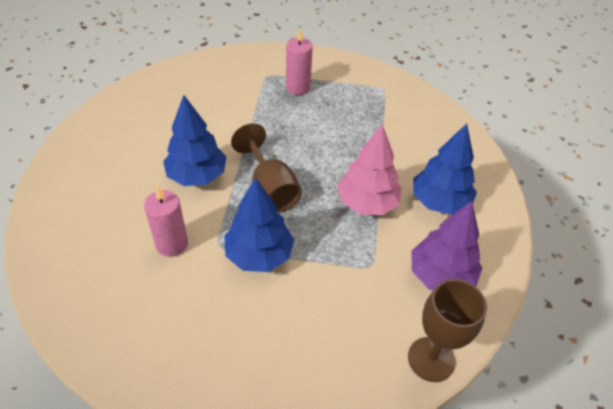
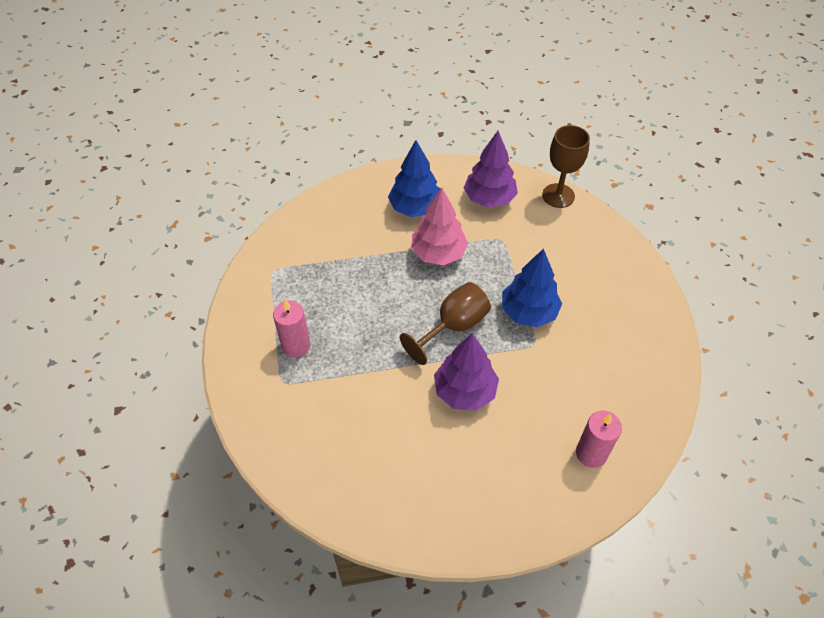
camera: 105 degrees left, 5 degrees up
pink candle [144,186,188,257] -> pink candle moved to [576,411,622,468]
blue tree [163,95,227,186] -> purple tree [434,333,499,411]

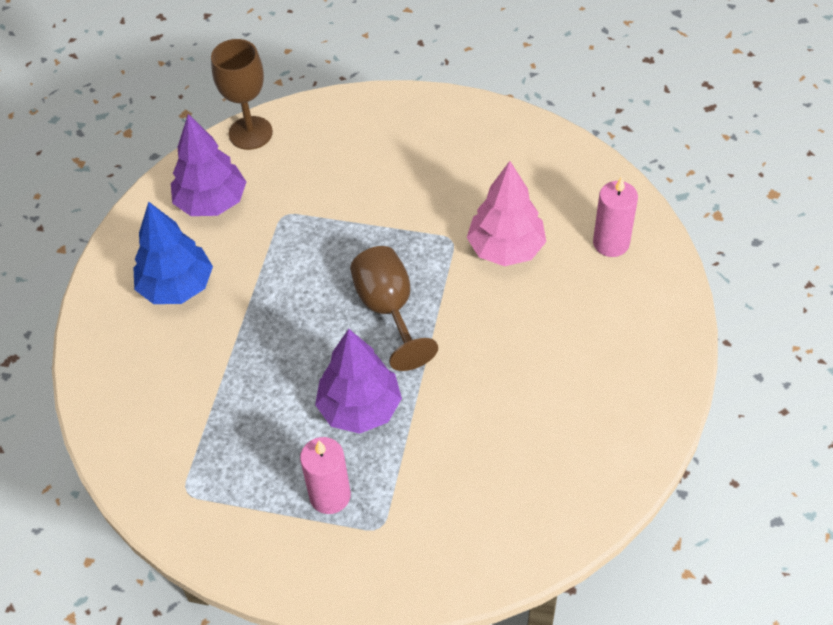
camera: 65 degrees left, 0 degrees up
pink tree [411,187,468,265] -> pink tree moved to [467,161,546,266]
purple tree [434,333,499,411] -> purple tree moved to [315,329,402,434]
blue tree [502,248,562,327] -> none

